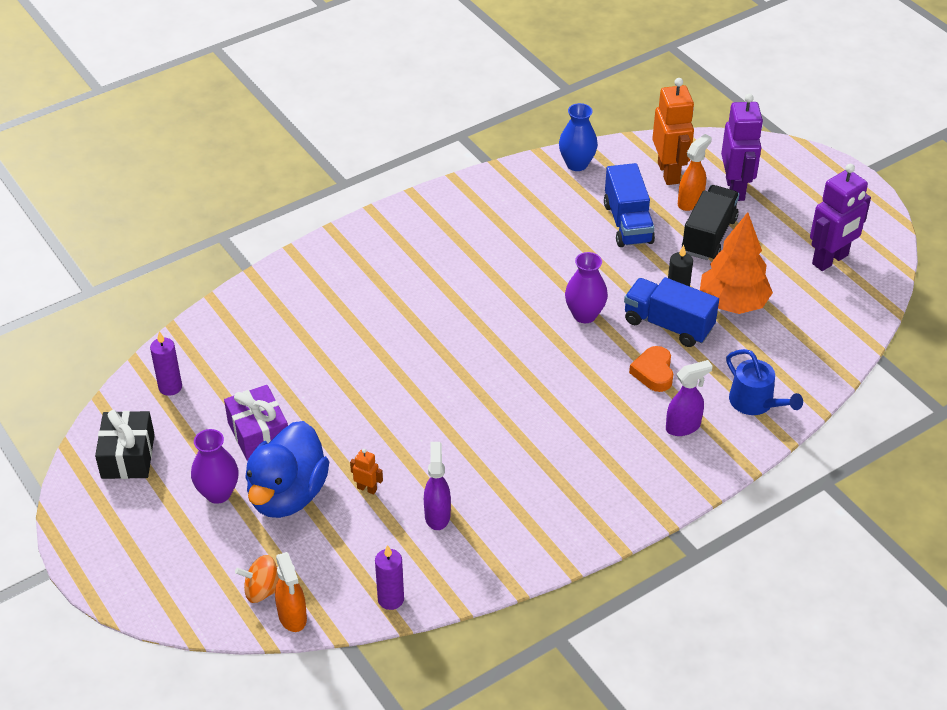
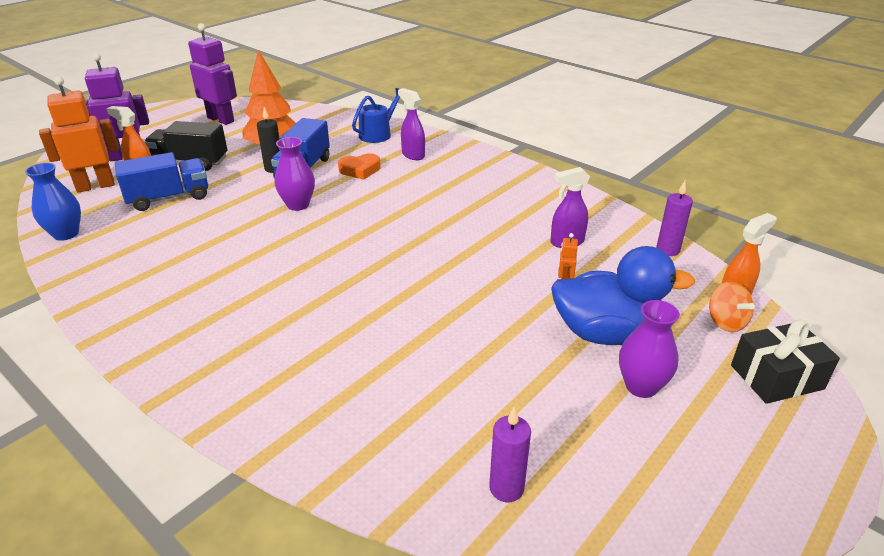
camera: 105 degrees left, 10 degrees down
black gift [95,410,155,479] -> black gift moved to [731,319,840,404]
purple gift [224,385,288,461] -> none

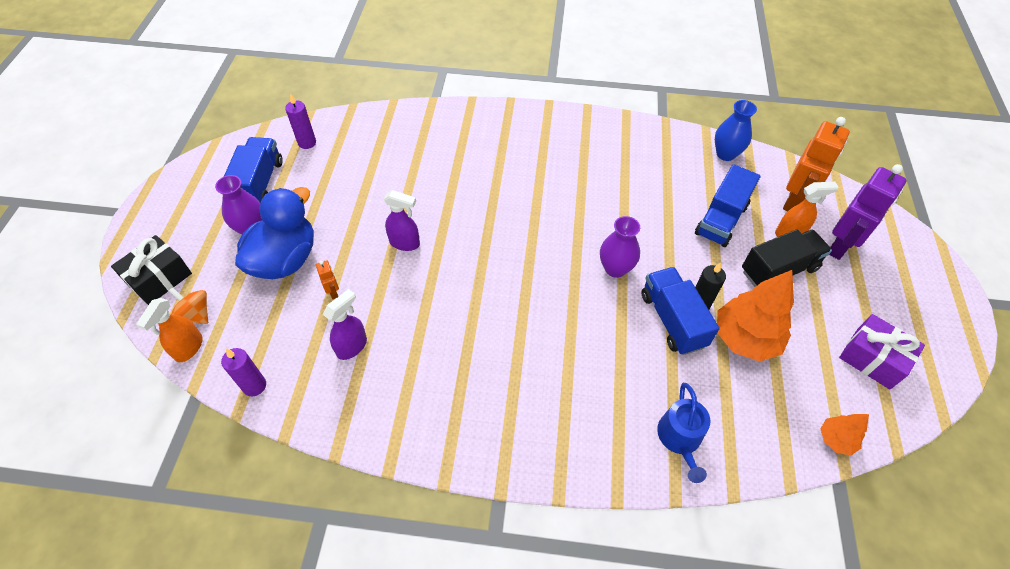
camera: 145 degrees right, 20 degrees up
purple robot [188,23,237,125] -> purple gift [839,314,925,390]
orange heart [338,153,381,180] -> none
purple spray bottle [398,88,425,160] -> purple spray bottle moved to [384,190,420,251]
blue duck [551,246,695,345] -> blue duck turned 150 degrees clockwise [235,187,314,279]
none -> blue truck [224,137,283,203]
none -> orange tree [820,414,869,455]

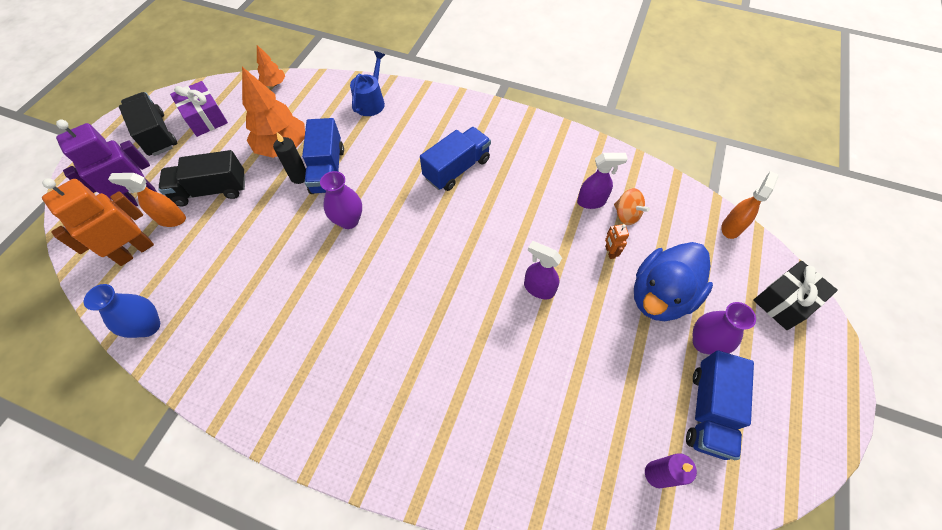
camera: 165 degrees left, 5 degrees up
orange spinning top [169,287,208,324] -> orange spinning top moved to [614,188,650,225]
purple candle [221,348,266,396] -> none
purple spray bottle [323,289,367,360] -> purple spray bottle turned 150 degrees counterclockwise [577,153,628,209]
blue truck [695,164,760,247] -> blue truck moved to [420,127,491,191]
none -> black truck [119,92,177,156]

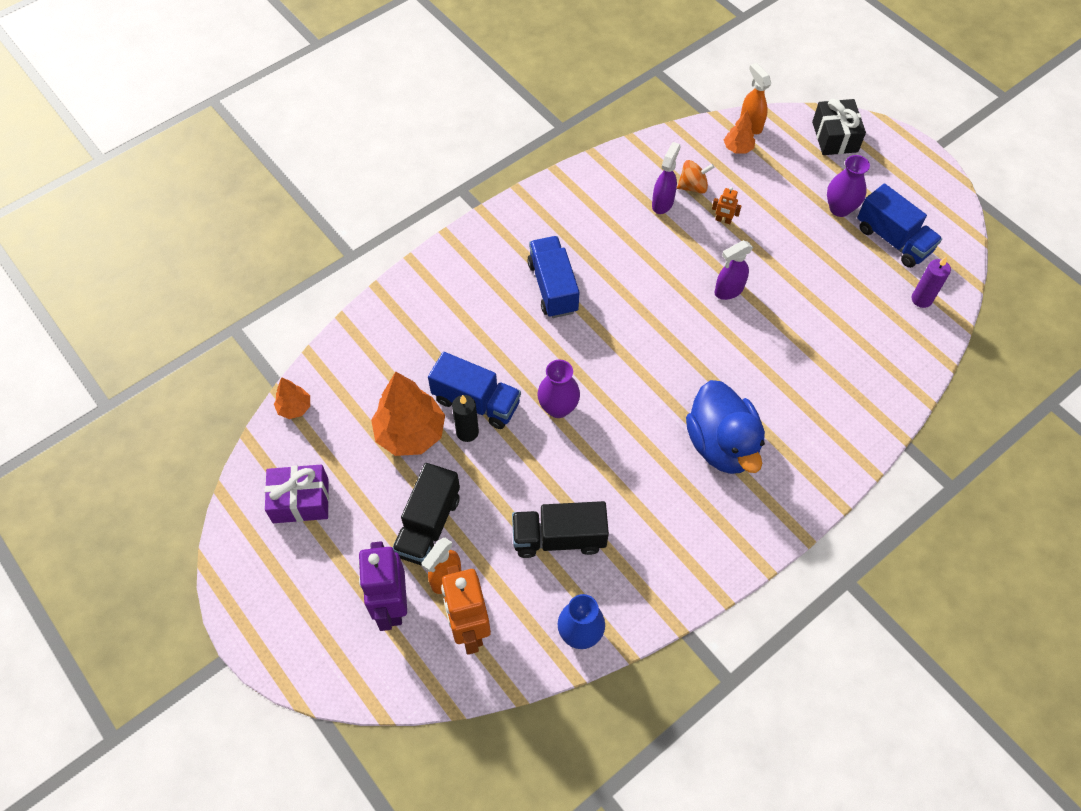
camera: 60 degrees left, 0 degrees up
black truck [119,92,177,156] -> black truck moved to [512,501,609,558]
blue watering can [350,51,385,116] -> none
blue duck [634,242,713,321] -> blue duck moved to [686,380,765,474]
none -> orange tree [724,110,755,154]

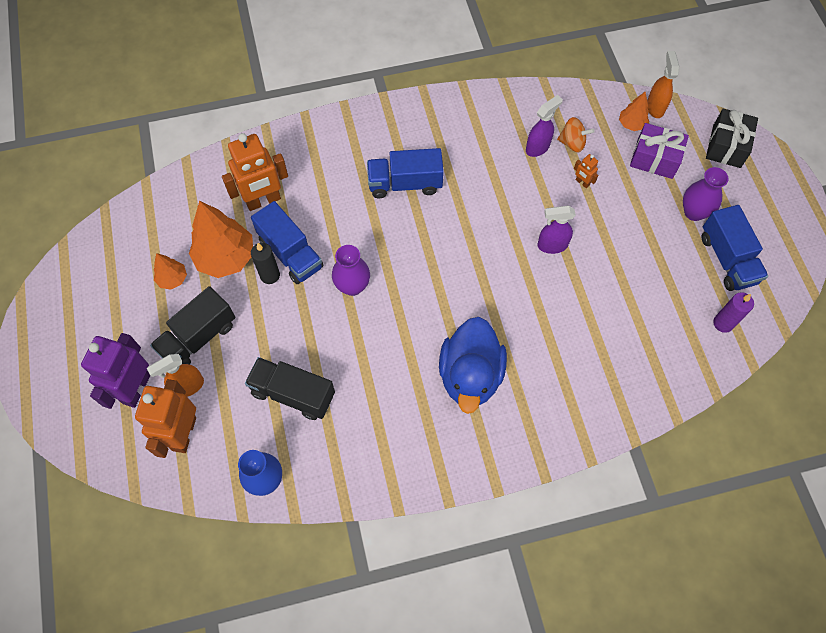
camera: 25 degrees right, 5 degrees up
purple gift [265,464,329,523] -> purple gift moved to [630,123,689,179]
orange tree [274,377,310,419] -> orange tree moved to [154,253,187,289]
blue truck [527,236,579,318] -> blue truck turned 105 degrees counterclockwise [367,148,444,198]
none -> orange robot [222,133,288,211]

